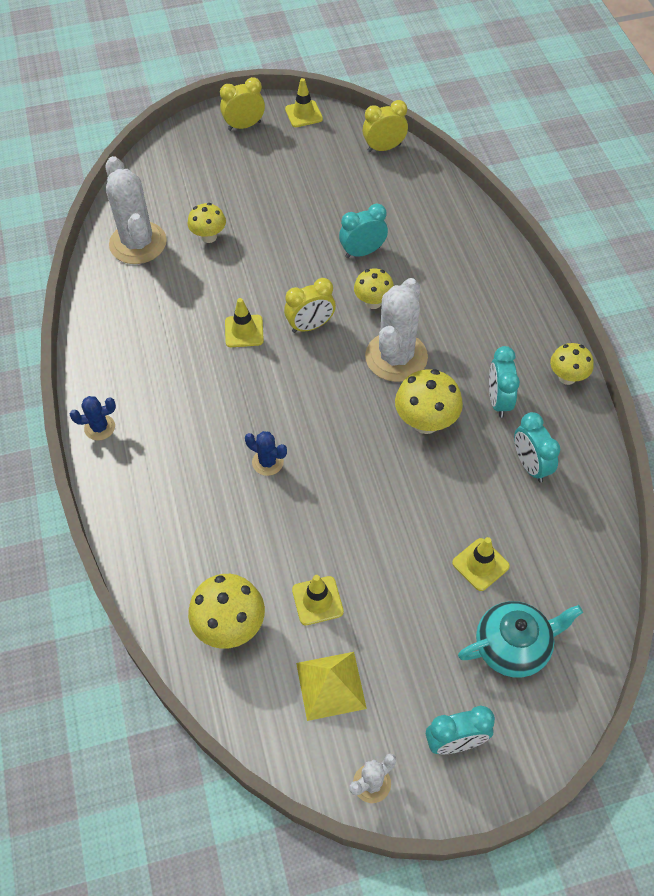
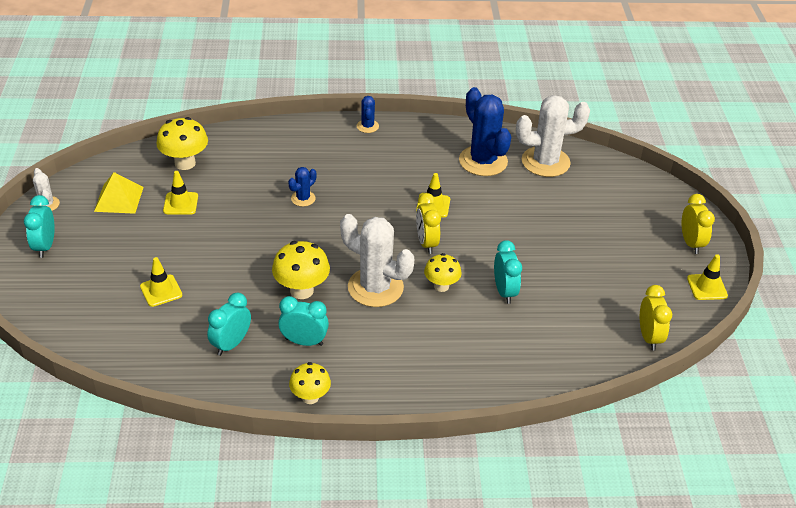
camera: 100 degrees right, 15 degrees down
yellow mushroom [188,203,226,243] -> none
turquoise teapot [458,601,583,677] -> none
turquoise clock [514,412,560,483] -> turquoise clock turned 45 degrees counterclockwise [207,293,251,356]
none -> blue cactus [459,87,511,176]

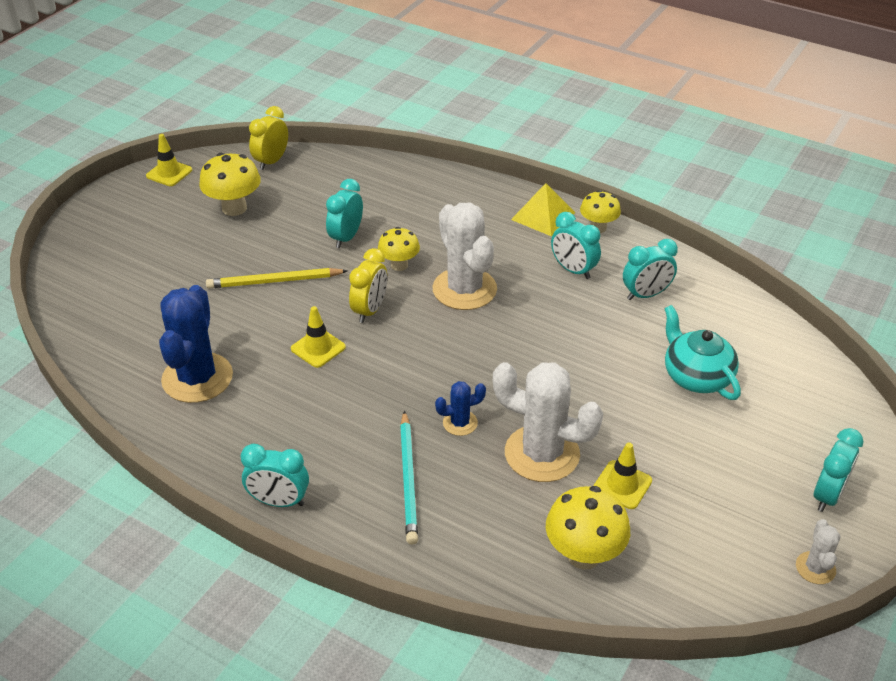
camera: 145 degrees left, 0 degrees up
yellow pyramid [94,172,144,214] -> yellow pyramid moved to [511,183,576,236]
yellow traffic cone [140,257,182,307] -> turquoise teapot [664,305,741,400]
yellow mushroom [272,241,330,299] -> yellow mushroom moved to [199,153,261,216]
blue cactus [357,96,379,133] -> turquoise clock [241,444,309,507]
white cactus [516,95,590,177] -> white cactus moved to [493,362,603,482]
yellow clock [682,194,715,254] -> none
none -> yellow pencil [206,268,348,288]
none -> turquoise pencil [400,410,418,545]

